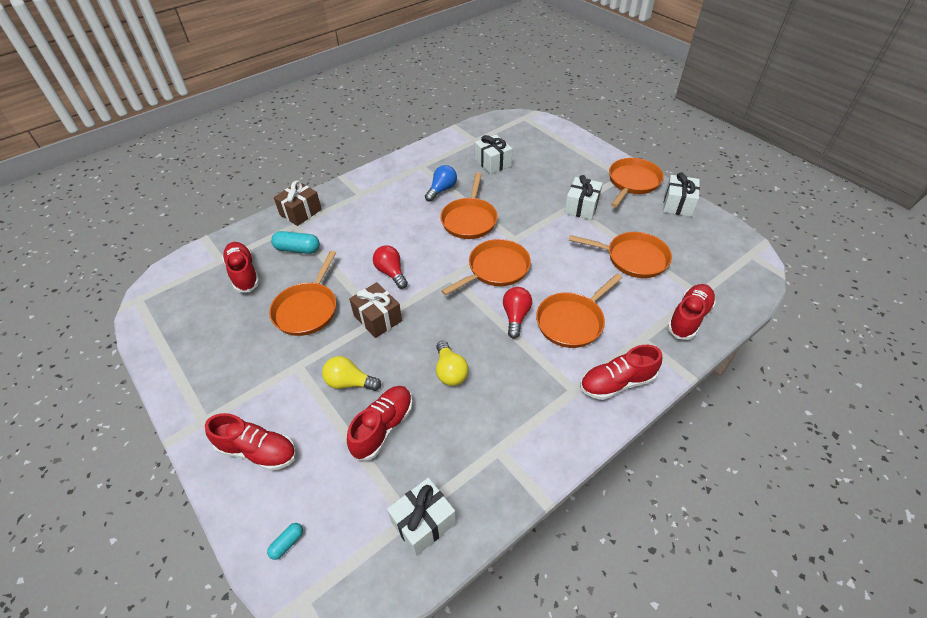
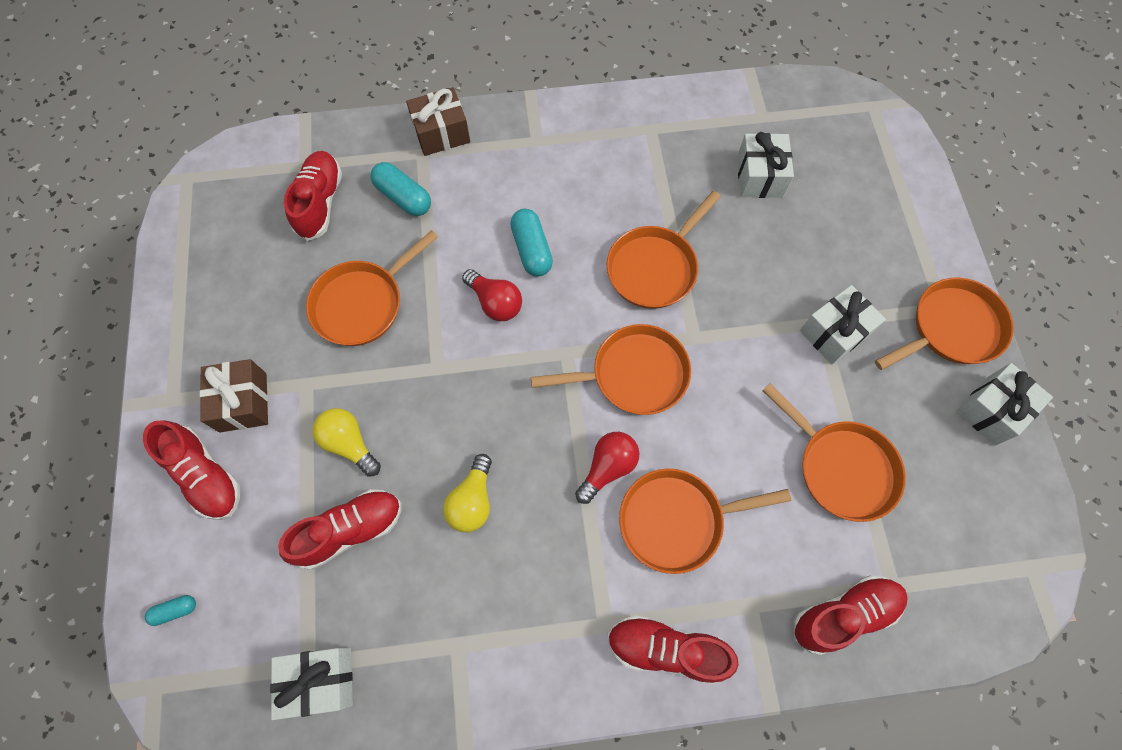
camera: 30 degrees right, 20 degrees up
brown gift [349,282,402,338] -> brown gift moved to [200,359,268,432]
red light bulb [373,245,408,289] -> red light bulb turned 135 degrees clockwise [462,269,522,321]
blue light bulb [425,165,457,202] -> none
none -> turquoise capsule [510,209,553,277]

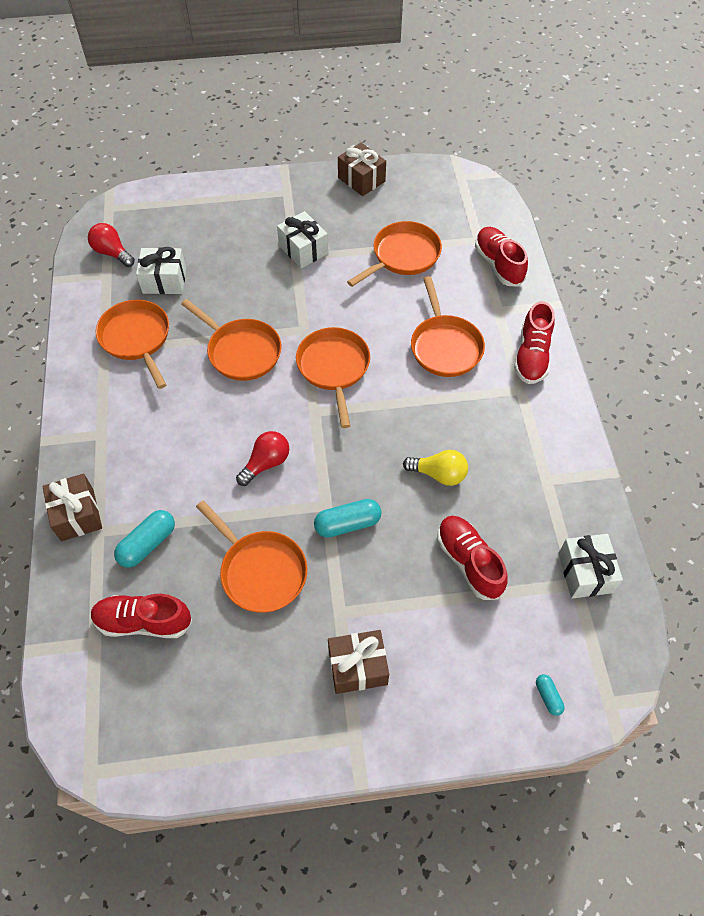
camera: 90 degrees left, 10 degrees down
red shoe [143,421,240,520] -> none
yellow light bulb [312,408,381,477] -> none
turquoise capsule [510,209,553,277] -> turquoise capsule moved to [314,499,382,537]
red light bulb [575,432,639,504] -> red light bulb moved to [88,223,135,267]
orange pan [875,277,1014,370] -> orange pan moved to [96,300,169,389]
white gift [956,363,1053,446] -> brown gift [338,143,386,196]

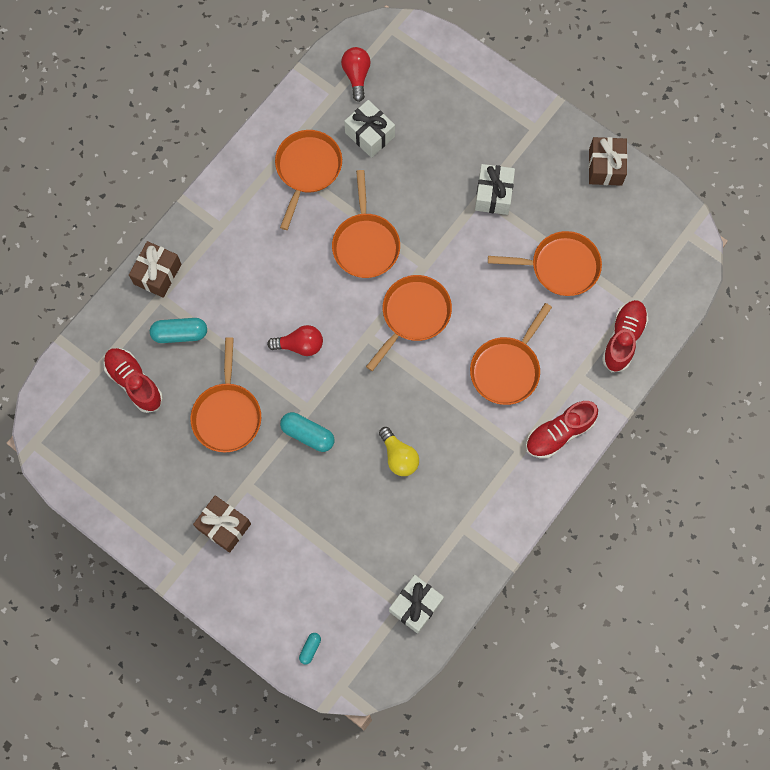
camera: 45 degrees right, 15 degrees up
red shoe [438,516,508,600] -> none

